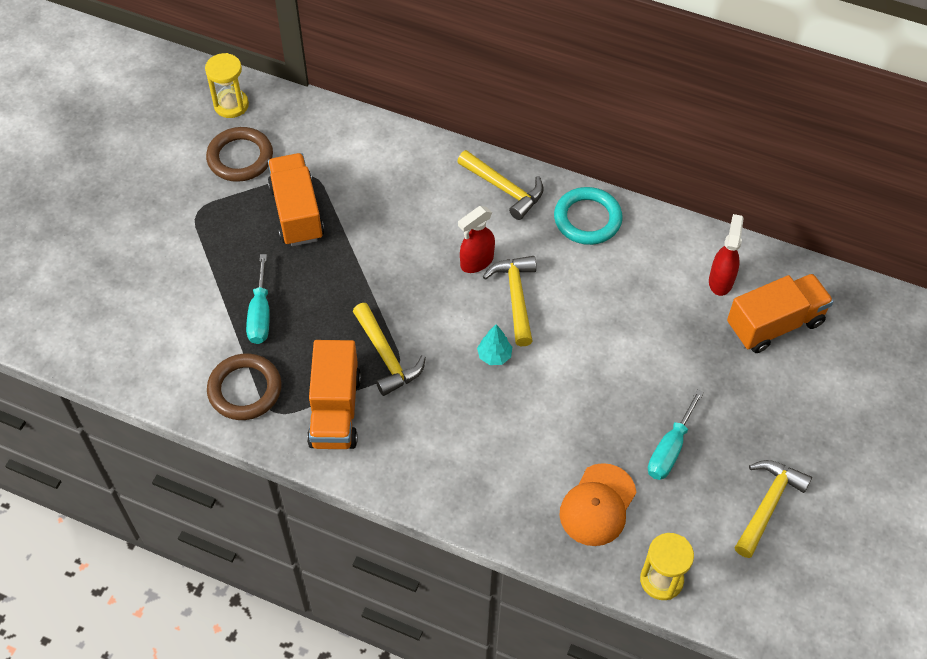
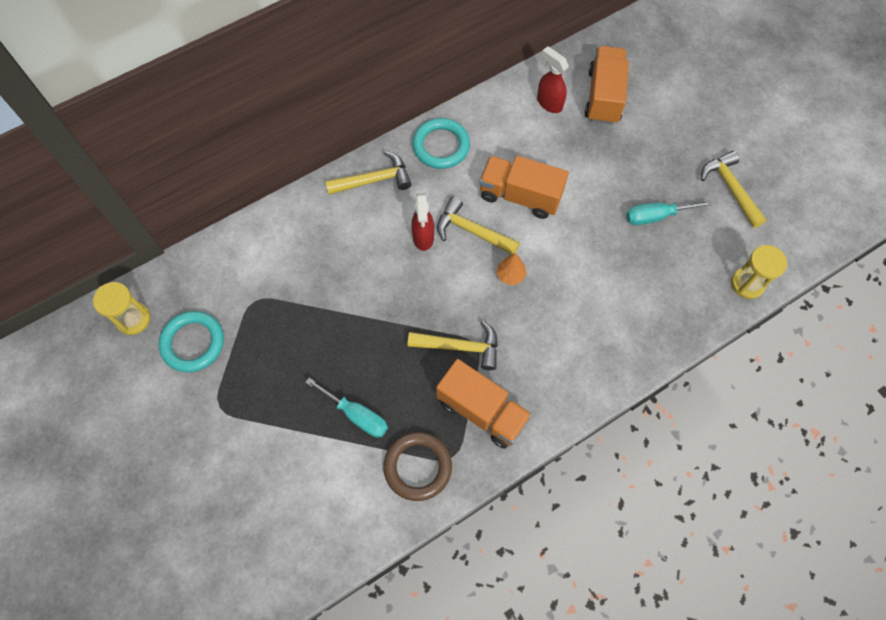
camera: 55 degrees left, 10 degrees up
brown ring [206,127,273,182] -> turquoise ring [159,311,224,372]
orange truck [268,153,324,246] -> orange truck moved to [479,156,569,219]
turquoise tree [477,324,512,365] -> orange tree [496,253,527,286]
orange cap [559,463,636,546] -> none
turquoise screwdriver [648,389,704,480] -> turquoise screwdriver turned 105 degrees clockwise [626,200,712,225]

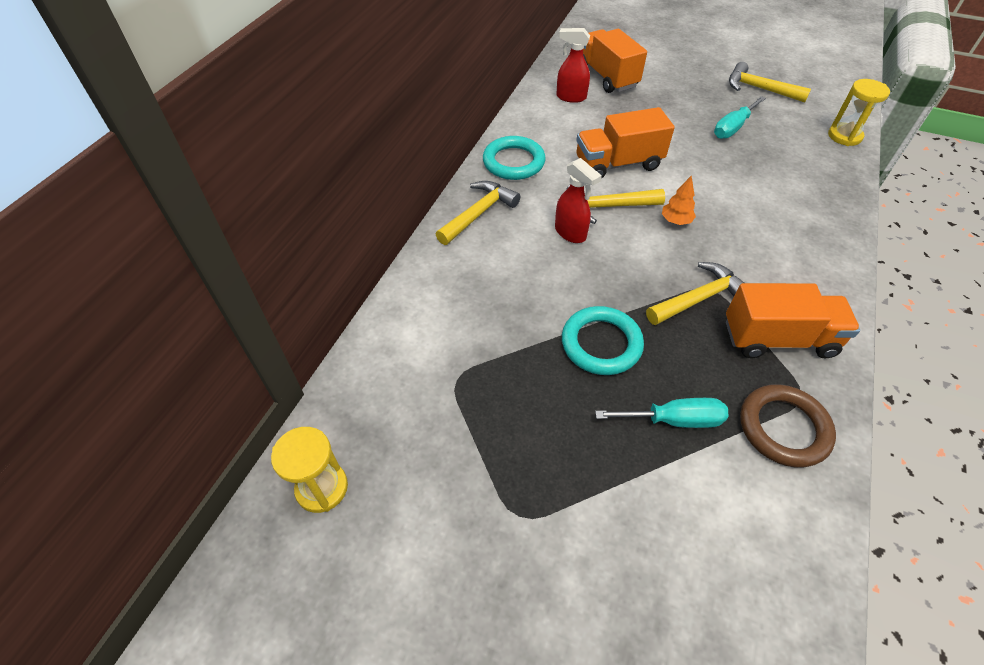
camera: 35 degrees left, 15 degrees down
turquoise ring [159,311,224,372] -> turquoise ring moved to [562,306,644,375]

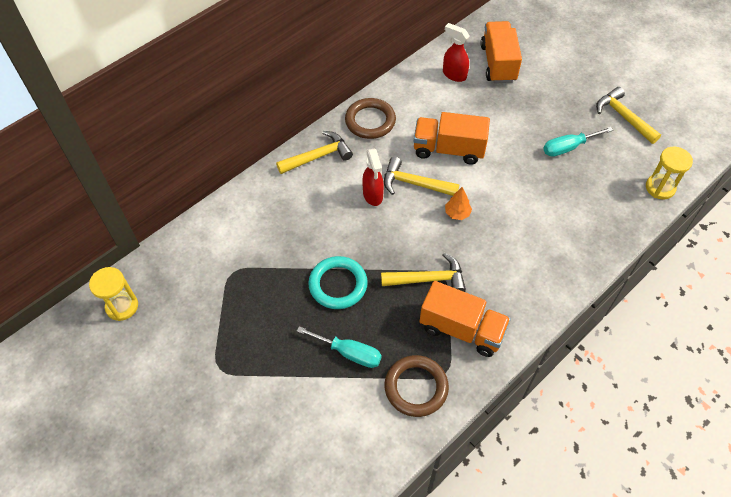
camera: 25 degrees right, 5 degrees up
turquoise ring [483,136,546,180] -> brown ring [345,98,396,139]

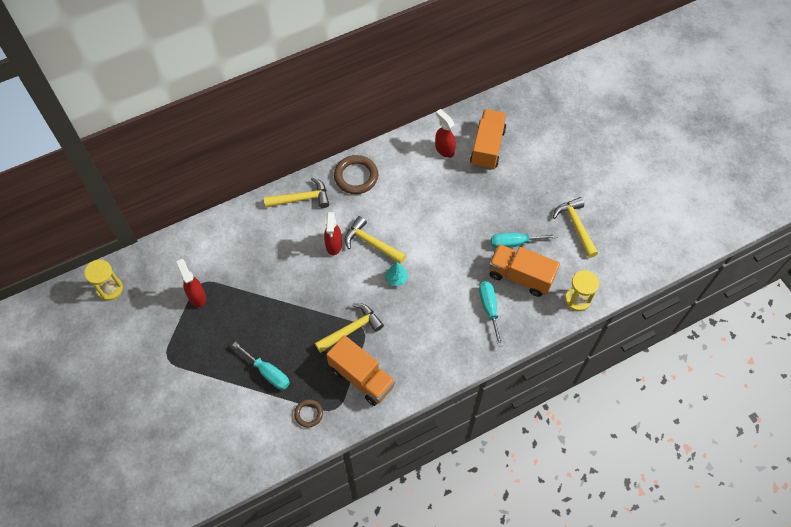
camera: 15 degrees right, 5 degrees up
turquoise ring [308,256,368,309] -> none
yellow hammer [381,253,466,292] -> yellow hammer turned 45 degrees counterclockwise [315,303,384,353]
brown ring [385,355,449,417] -> brown ring [294,399,323,428], size x0.57
orange truck [414,112,490,165] -> orange truck moved to [489,244,560,297]
orange tree [445,187,472,220] -> turquoise tree [385,262,408,286]
none -> red spray bottle [176,259,206,307]
none -> turquoise screwdriver [479,281,503,347]

